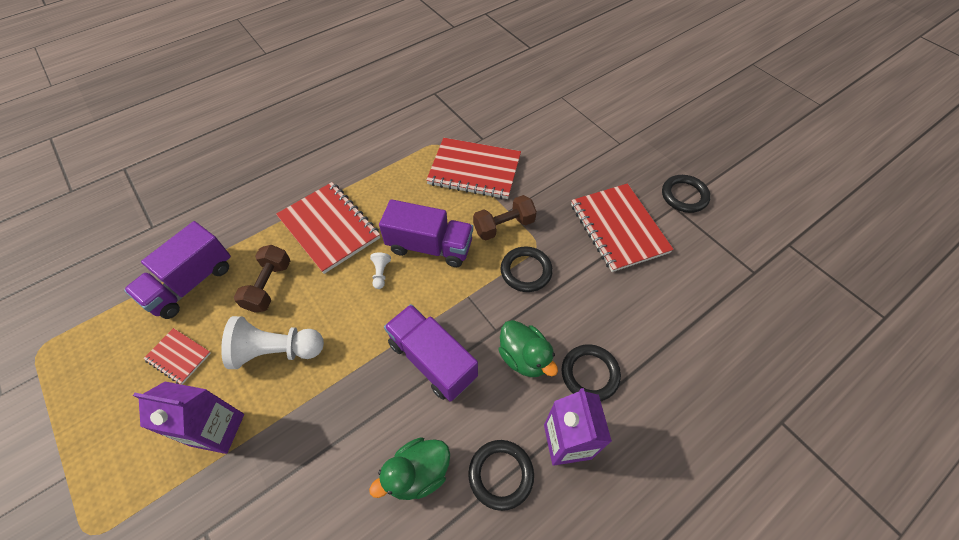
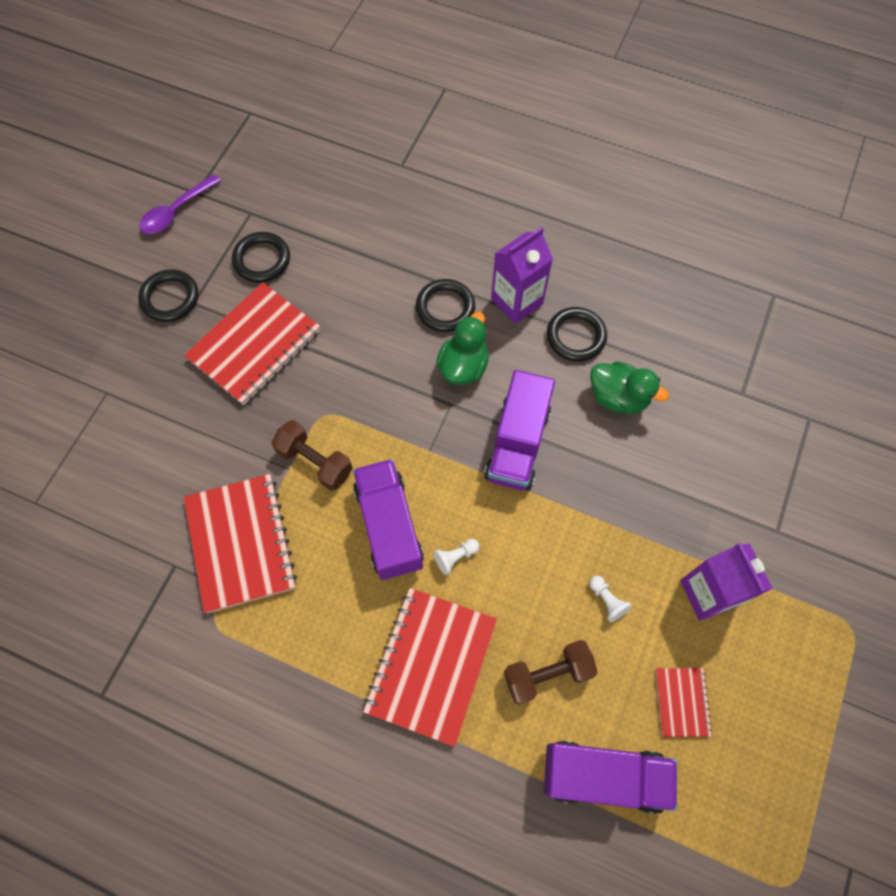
camera: 120 degrees left, 10 degrees up
white pawn [221,316,324,369] -> white pawn [589,576,632,622], size x0.44
black ring [501,246,553,292] -> black ring moved to [232,232,290,283]
none -> purple spoon [139,174,221,234]

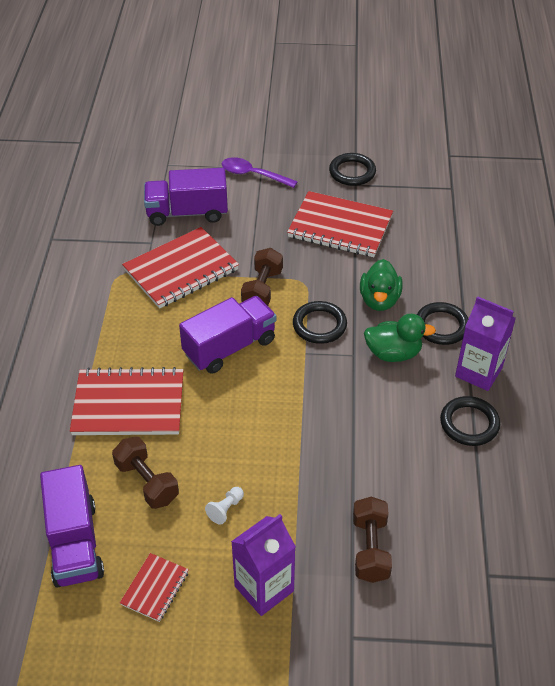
camera: 70 degrees right, 20 degrees down
purple spoon [139,174,221,234] -> purple spoon moved to [222,157,298,188]
black ring [232,232,290,283] -> black ring moved to [293,301,347,344]
white pawn [434,539,479,575] -> none
purple truck [484,370,555,490] -> purple truck moved to [144,168,228,226]
green duck [590,361,669,414] -> green duck moved to [360,259,403,311]
red notebook [655,668,712,737] -> red notebook turned 45 degrees counterclockwise [120,553,189,622]
none -> brown dumbbell [353,497,392,583]

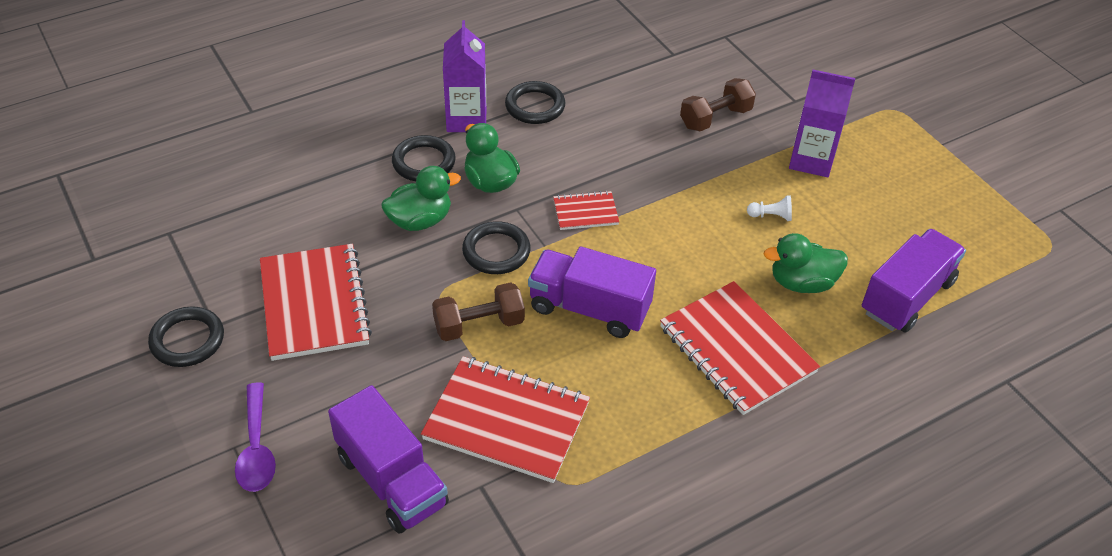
camera: 125 degrees left, 0 degrees up
brown dumbbell [112,437,179,509] -> green duck [763,233,848,293]
red notebook [120,553,189,622] -> red notebook moved to [553,191,619,230]

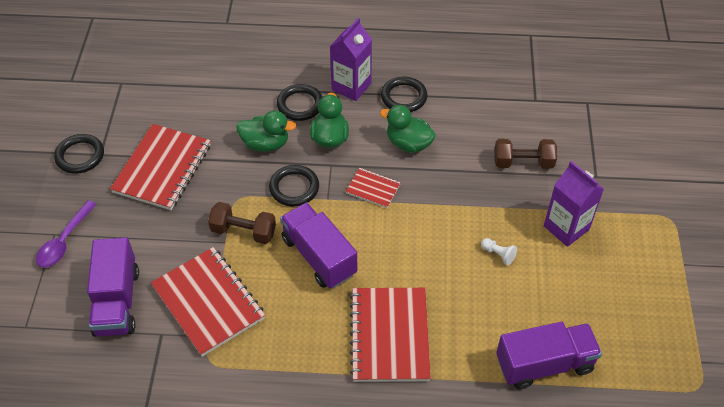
camera: 35 degrees right, 5 degrees up
green duck [763,233,848,293] -> green duck moved to [380,105,436,153]

